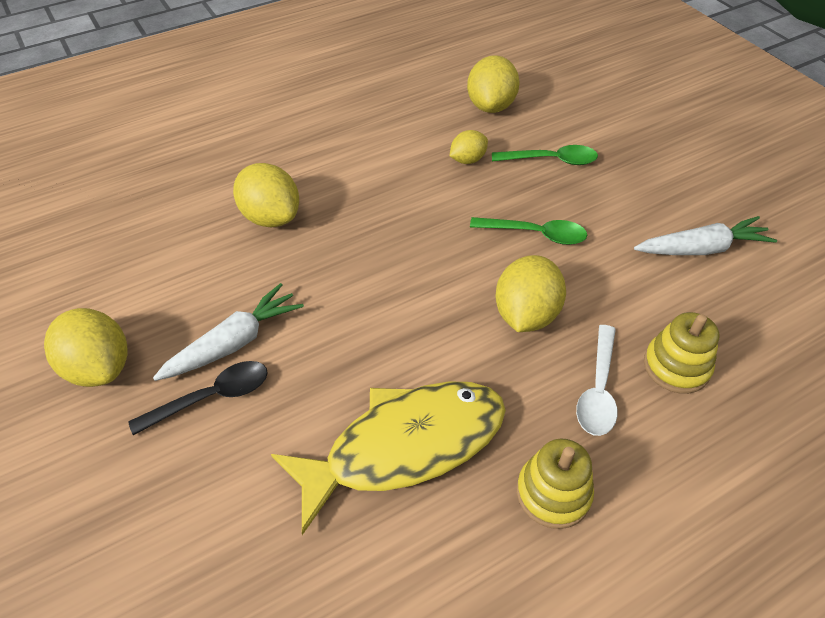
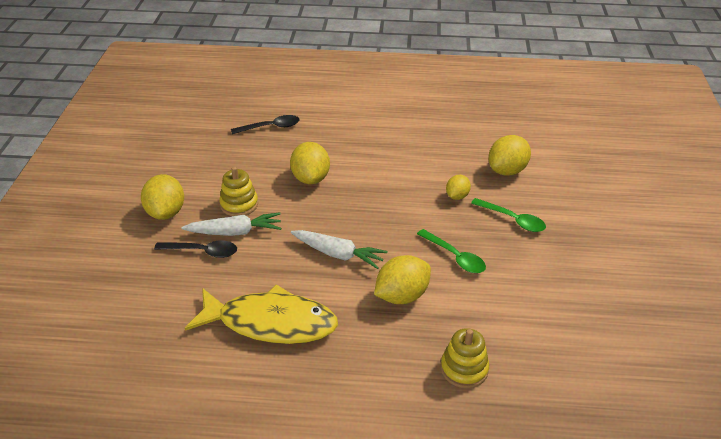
camera: 35 degrees right, 10 degrees down
yellow lemon [450,130,488,164] -> yellow lemon turned 60 degrees counterclockwise [446,175,471,200]
yellow stacking toy [517,439,594,529] -> yellow stacking toy moved to [219,167,258,216]
white spoon [576,325,618,436] -> none
white carrot [634,216,777,255] -> white carrot moved to [291,230,388,269]
none -> black spoon [231,115,300,134]

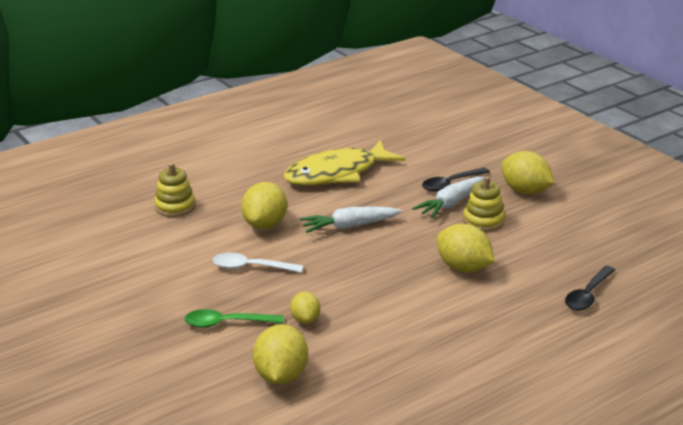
camera: 140 degrees right, 10 degrees down
green spoon [417,229,486,273] -> white spoon [213,253,303,273]

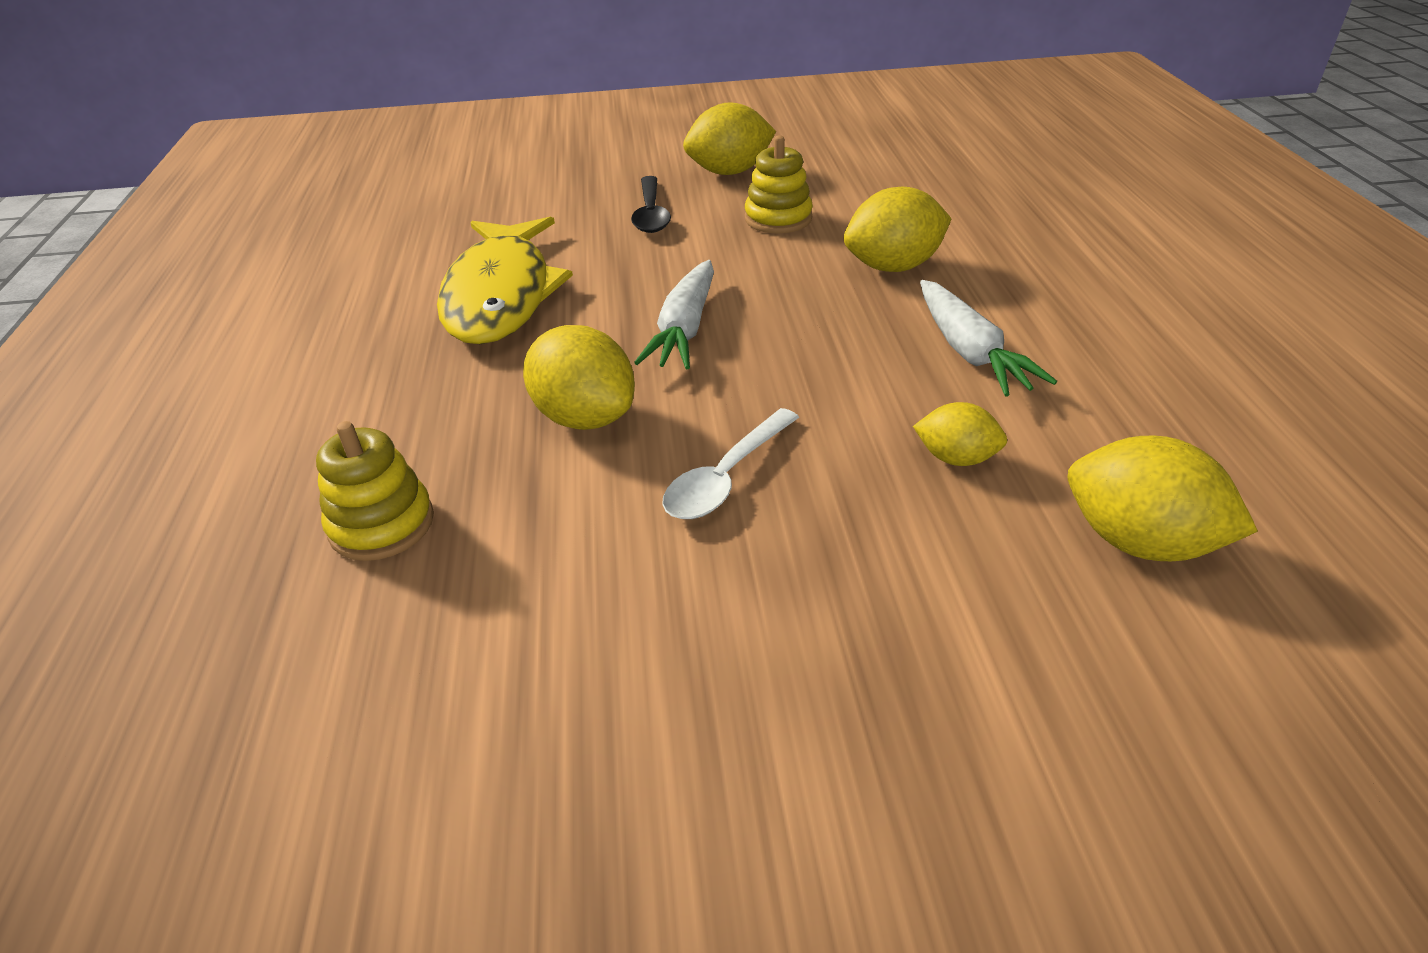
camera: 60 degrees left, 10 degrees up
green spoon [184,309,283,327] -> none
white carrot [412,176,485,219] -> white carrot moved to [920,280,1057,397]
black spoon [565,266,615,311] -> none

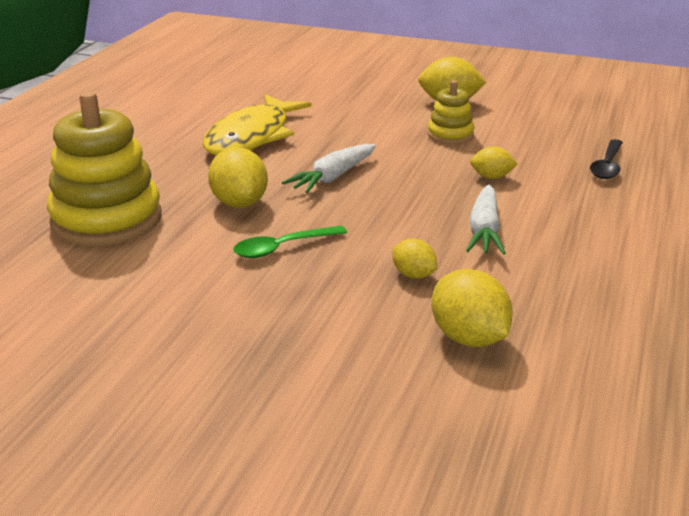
camera: 25 degrees right, 10 degrees down
yellow stacking toy [316,421,434,561] -> yellow stacking toy [47,91,161,246], size x1.97
black spoon [631,176,671,233] -> black spoon moved to [590,139,623,179]
white spoon [662,408,799,519] -> green spoon [233,226,347,258]
yellow lemon [844,187,952,272] -> yellow lemon [470,146,517,179], size x0.59

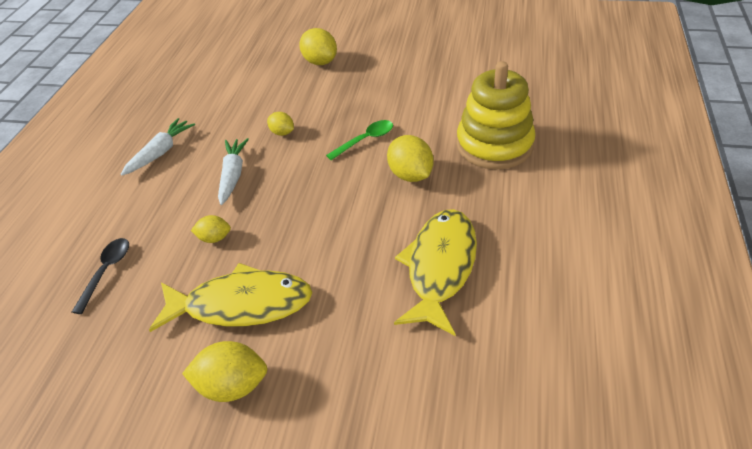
camera: 175 degrees right, 15 degrees up
white carrot [282,144,376,193] -> white carrot moved to [121,118,195,175]
yellow stacking toy [428,80,475,144] -> yellow fish [149,263,312,332]
yellow lemon [432,269,513,347] -> yellow lemon moved to [299,28,337,65]

